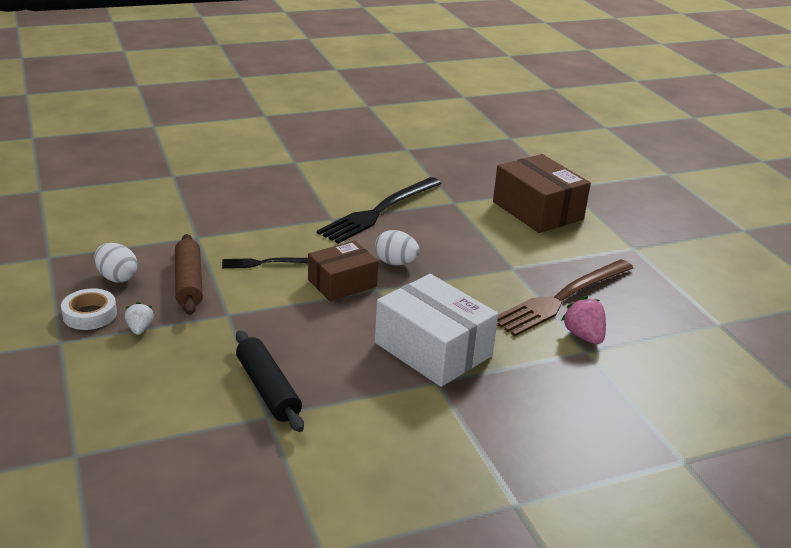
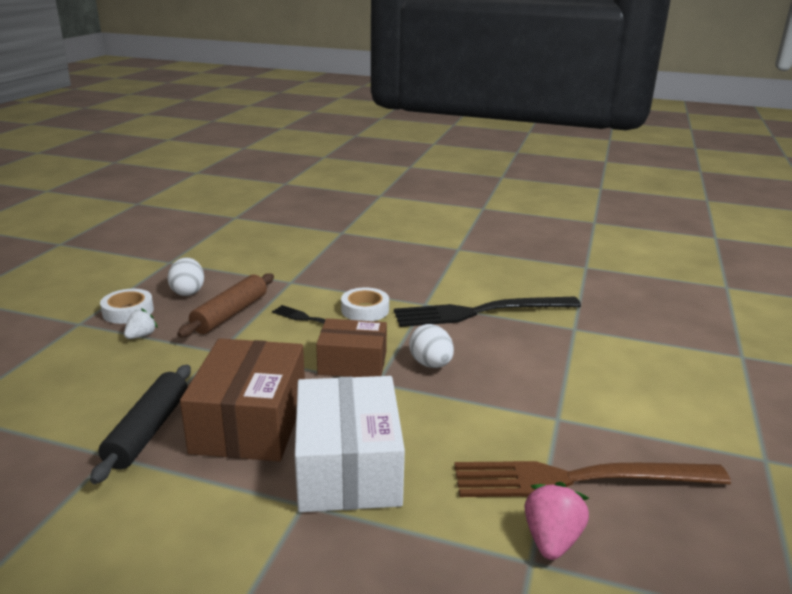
camera: 40 degrees right, 5 degrees down
brown box [493,154,591,233] -> brown box moved to [180,338,305,461]
none -> white tape [341,287,389,321]

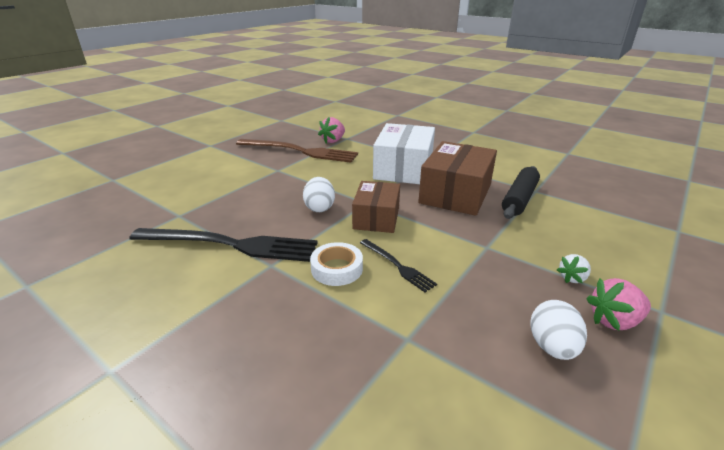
camera: 160 degrees left, 5 degrees up
white tape [100,289,154,324] -> pink strawberry [586,278,651,331]
brown rolling pin [177,273,274,337] -> none
brown box [316,318,387,377] -> brown box turned 75 degrees clockwise [352,181,400,233]

